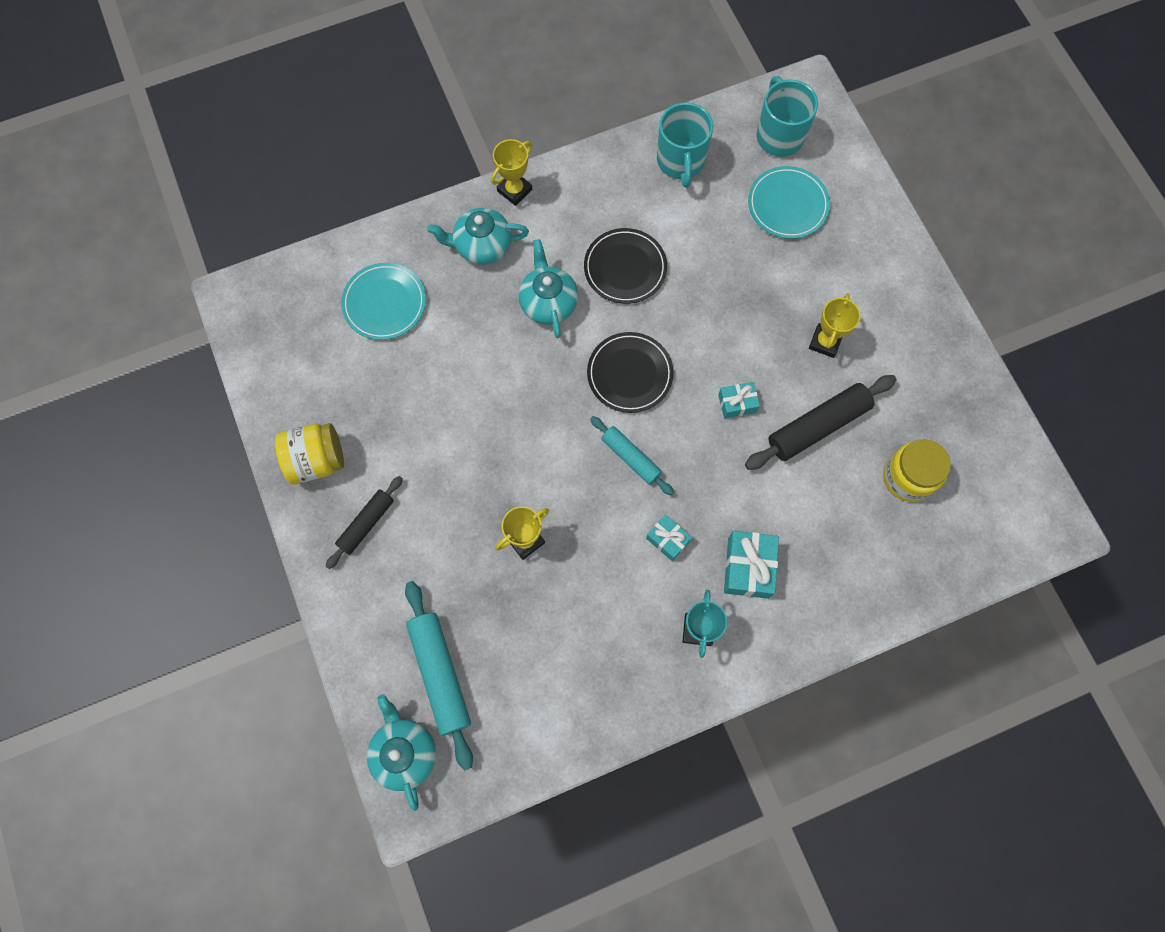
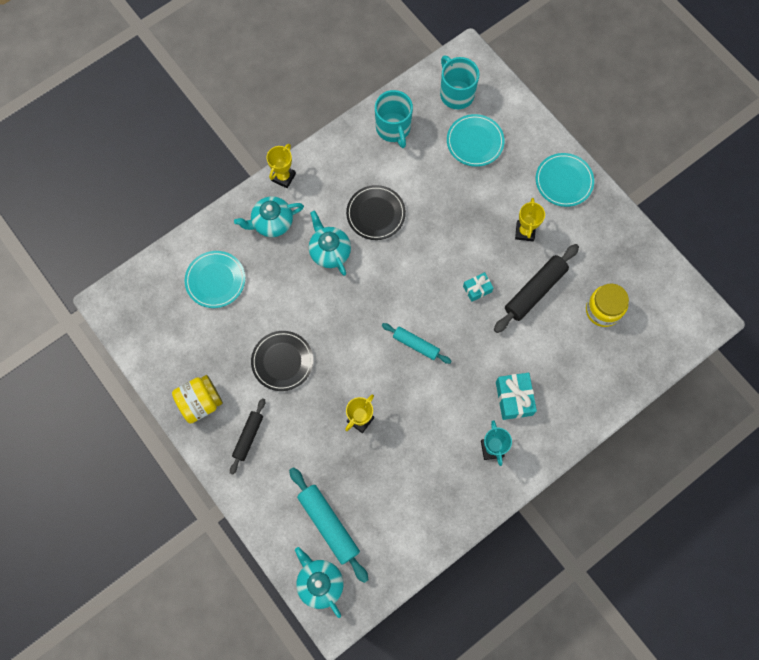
camera: 15 degrees left, 0 degrees up
black plate [587,332,673,413] -> black plate moved to [251,331,313,391]
turquoise gift [646,515,692,561] -> none
none -> turquoise plate [536,153,594,207]

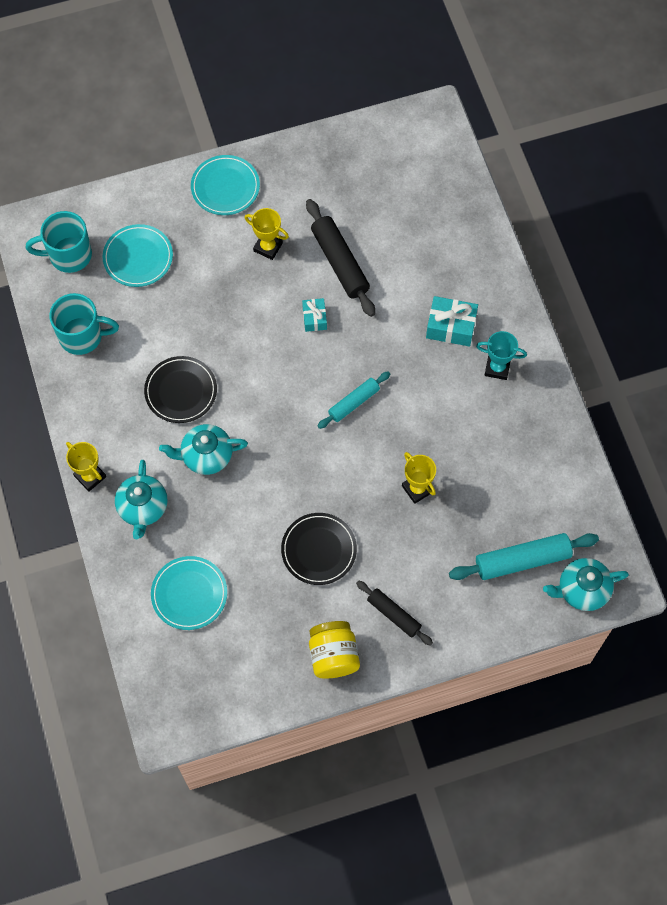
camera: 70 degrees left, 5 degrees down
yellow jar [586,284,629,327] -> none

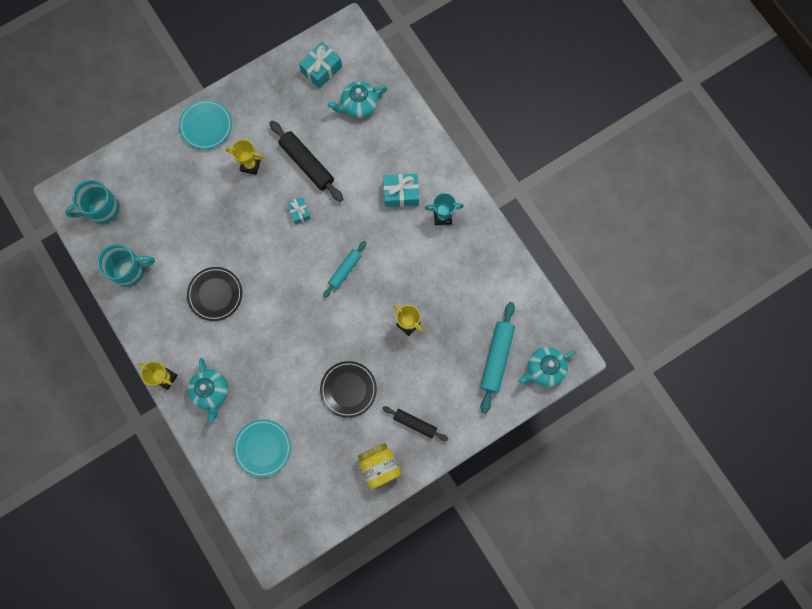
camera: 15 degrees left, 10 degrees up
turquoise plate [102,224,173,287] -> none
turquoise teapot [159,424,248,475] -> turquoise teapot moved to [328,81,387,118]
turquoise rolling pin [449,533,599,580] -> turquoise rolling pin turned 45 degrees counterclockwise [480,302,515,414]
none -> turquoise gift [299,42,342,89]

